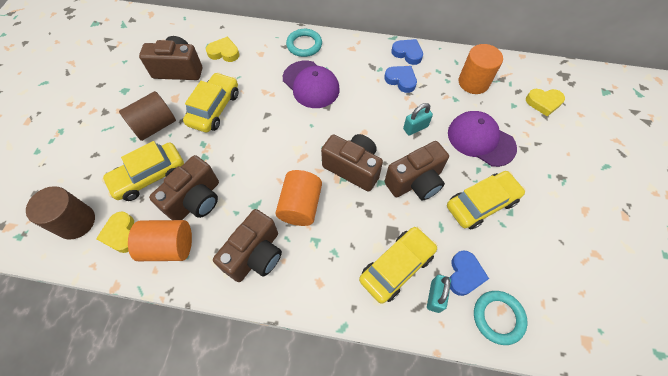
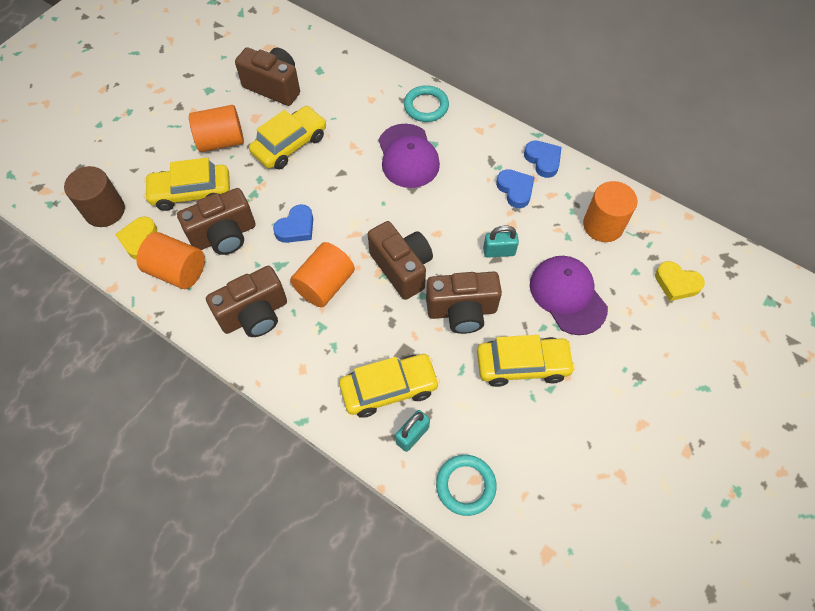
camera: 25 degrees right, 0 degrees up
brown cylinder [119,91,176,141] -> orange cylinder [189,105,244,152]
yellow heart [206,37,239,62] -> none
blue heart [449,250,489,296] -> blue heart moved to [273,204,313,243]

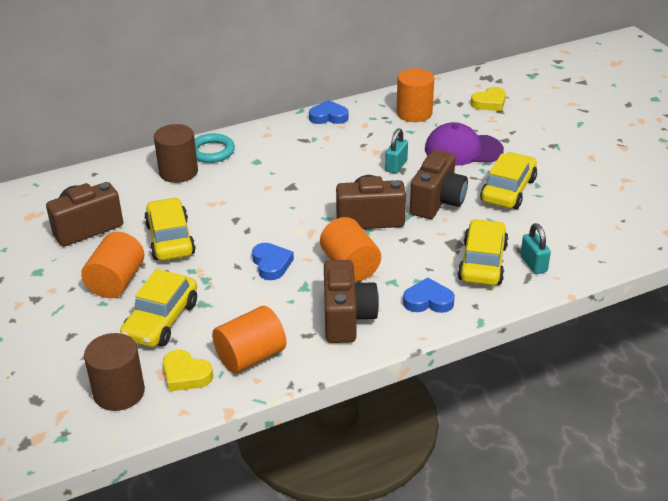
camera: 60 degrees left, 25 degrees down
brown camera [177,188,256,255] -> none
purple cap [379,124,440,188] -> none
turquoise ring [436,455,497,516] -> none
blue heart [496,169,535,208] -> blue heart moved to [403,278,455,313]
none -> brown cylinder [154,124,198,183]

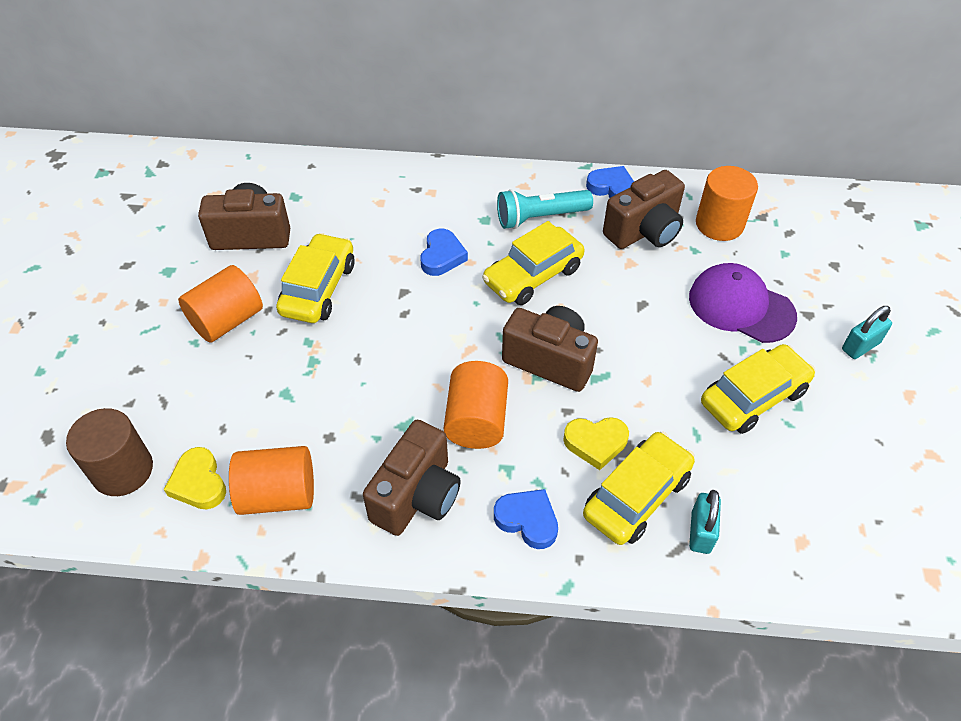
camera: 30 degrees right, 15 degrees up
yellow car [120,269,197,347] -> yellow car moved to [482,221,584,305]
brown cylinder [154,124,198,183] -> none
turquoise ring [195,134,235,163] -> none
blue heart [252,243,294,280] -> blue heart moved to [420,229,468,276]
turquoise padlock [385,128,408,174] -> turquoise padlock moved to [842,306,892,359]
brown camera [410,150,468,219] -> brown camera moved to [603,170,685,249]
yellow heart [470,87,506,111] -> yellow heart moved to [563,417,629,470]
none -> turquoise flashlight [497,189,593,229]

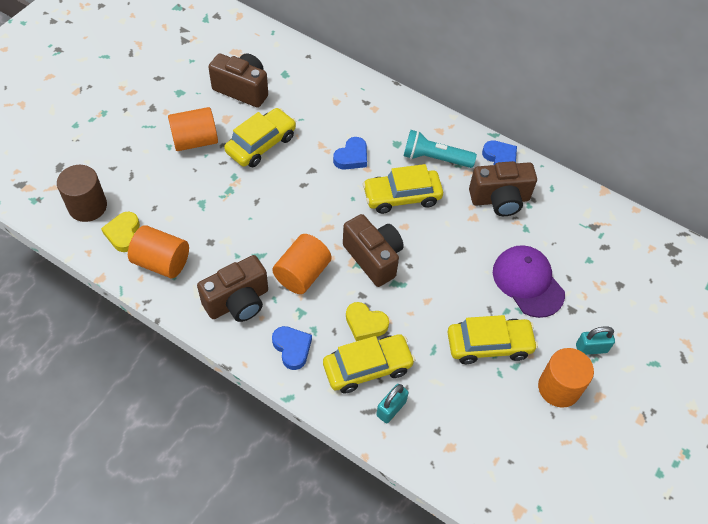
camera: 25 degrees right, 5 degrees up
orange cylinder [696,166,758,241] -> orange cylinder moved to [538,348,594,408]

